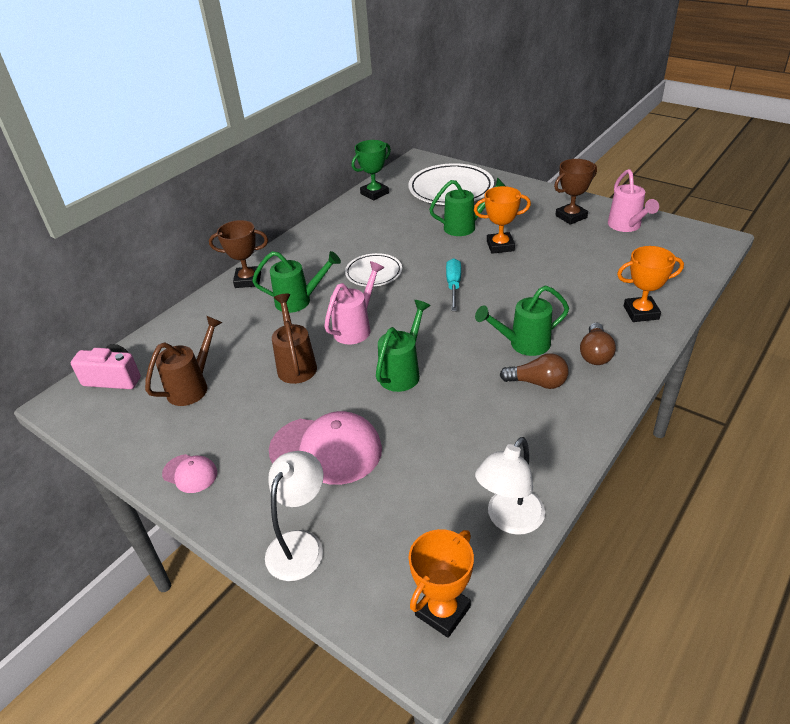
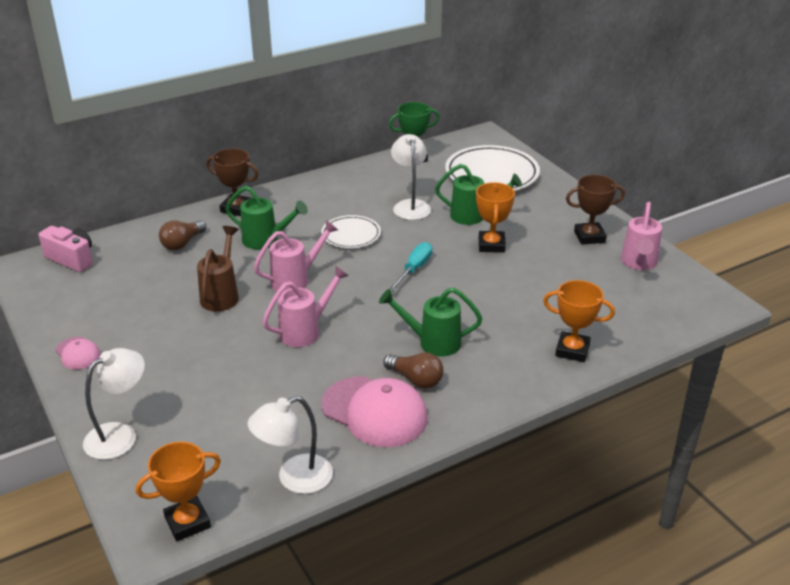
camera: 20 degrees right, 5 degrees down
brown watering can [145,316,223,406] -> none
pink cap [269,411,382,485] -> pink cap moved to [321,376,428,447]
green watering can [376,300,431,392] -> pink watering can [263,266,349,347]
orange trophy [474,186,531,254] -> orange trophy turned 75 degrees clockwise [476,182,515,253]
brown light bulb [580,323,616,365] -> brown light bulb moved to [159,220,207,250]
none -> white lamp [391,134,431,220]

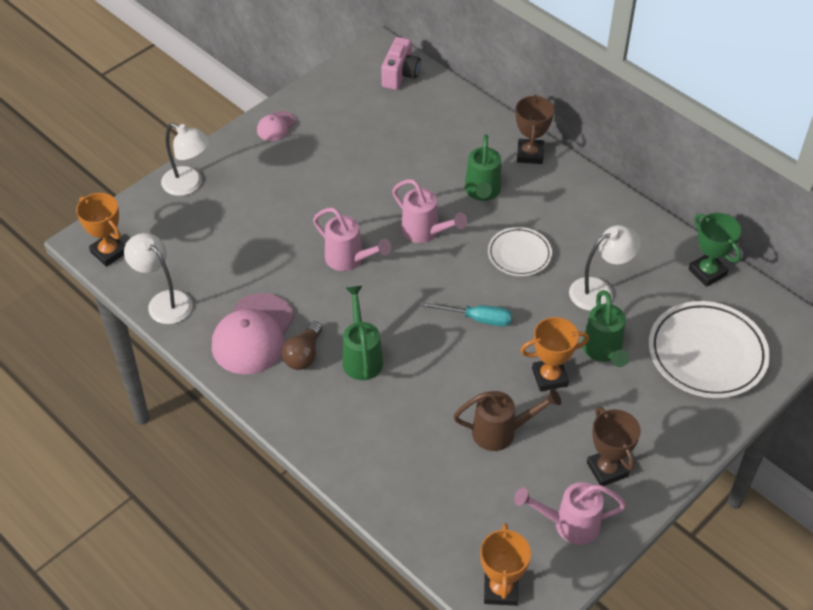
camera: 75 degrees right, 15 degrees up
brown light bulb [159,220,207,250] -> none
brown watering can [197,226,239,312] -> brown watering can moved to [453,389,561,451]
orange trophy [543,280,615,362] -> orange trophy moved to [480,523,531,606]

